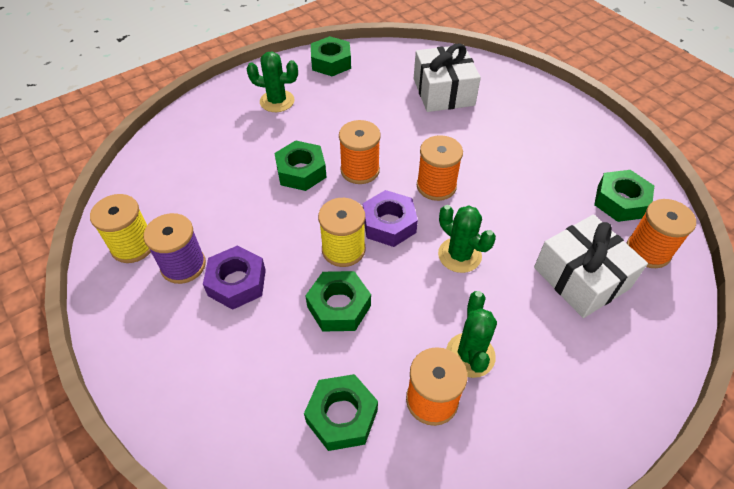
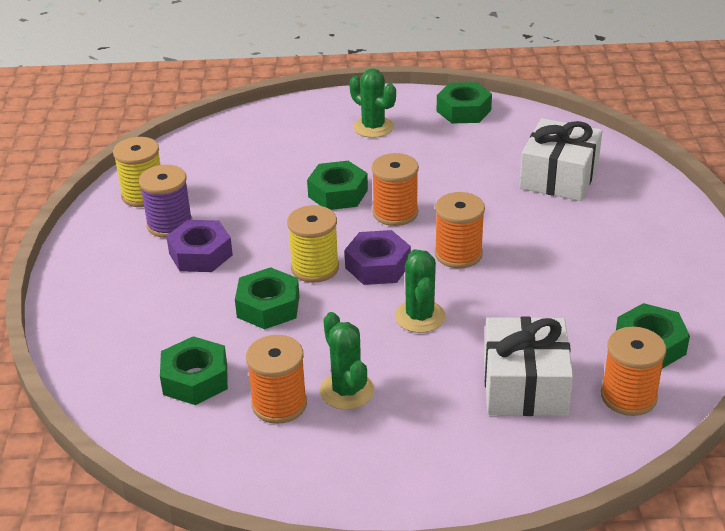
camera: 35 degrees right, 15 degrees down
green cactus [446,291,497,378] -> green cactus turned 60 degrees counterclockwise [320,312,374,410]

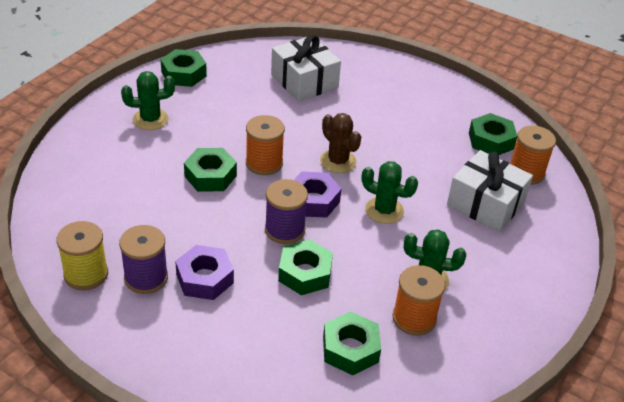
camera: 60 degrees left, 5 degrees up
yellow spool [287,205,339,283] -> purple spool [265,179,308,244]
orange spool [435,192,485,268] -> brown cactus [320,113,361,173]

